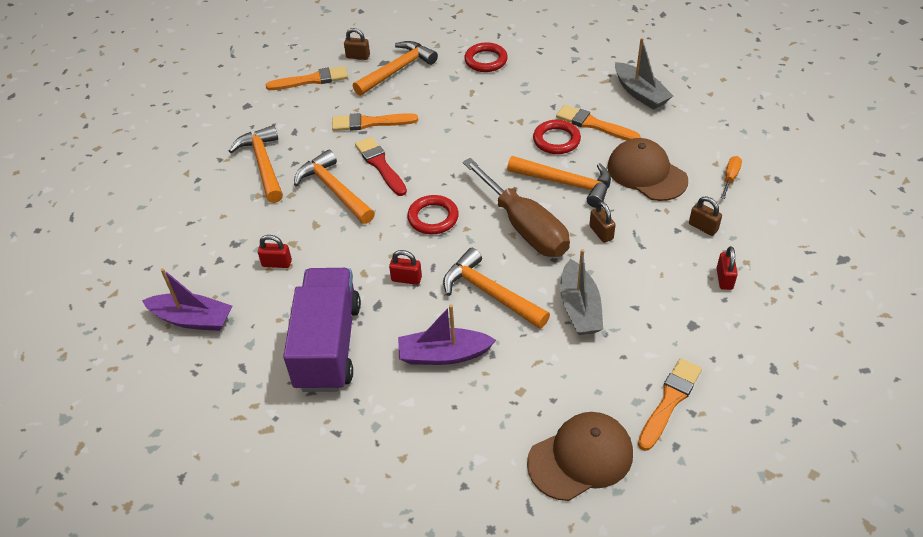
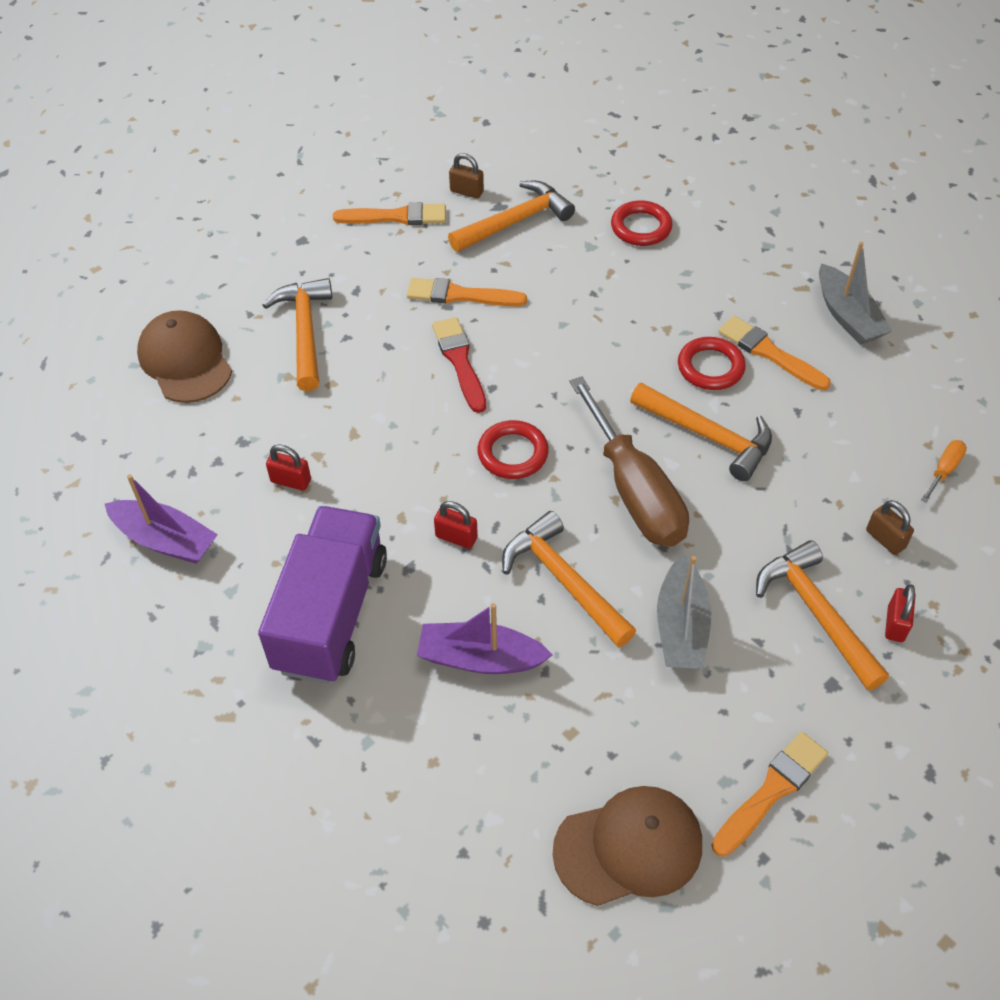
camera: 10 degrees right, 5 degrees up
orange hammer [294,150,375,224] -> orange hammer moved to [756,540,889,691]
brown padlock [589,201,616,243] -> none
brown cap [607,138,688,201] -> brown cap moved to [137,310,232,403]

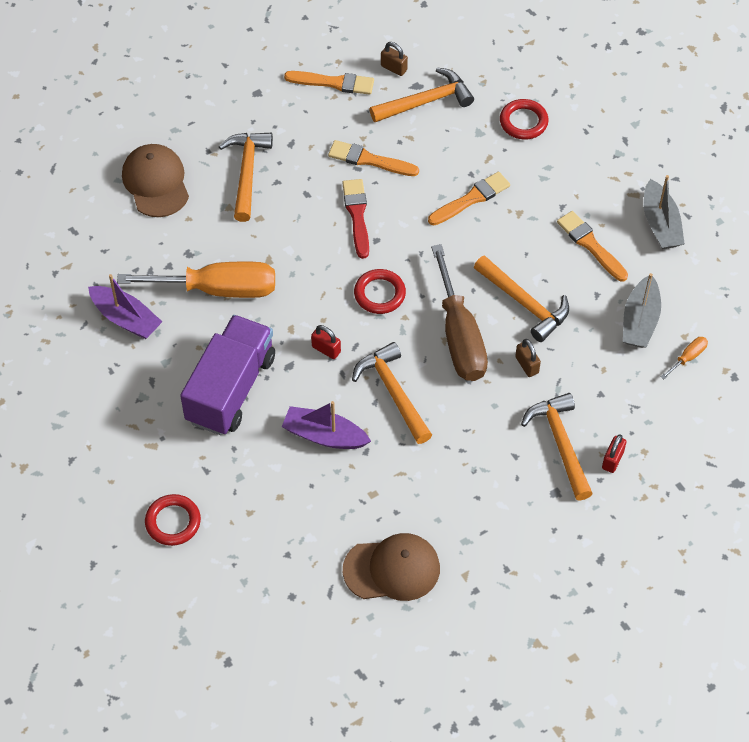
camera: 10 degrees right, 5 degrees up
red padlock [266,445,311,491] -> orange screwdriver [117,262,275,298]
grey boat [657,554,711,669] -> grey boat moved to [623,273,661,348]
red ring [678,337,746,390] -> red ring moved to [145,494,201,546]
orange brush [711,732,828,857] -> orange brush moved to [428,172,510,225]
brown padlock [866,500,914,555] -> brown padlock moved to [515,339,541,377]

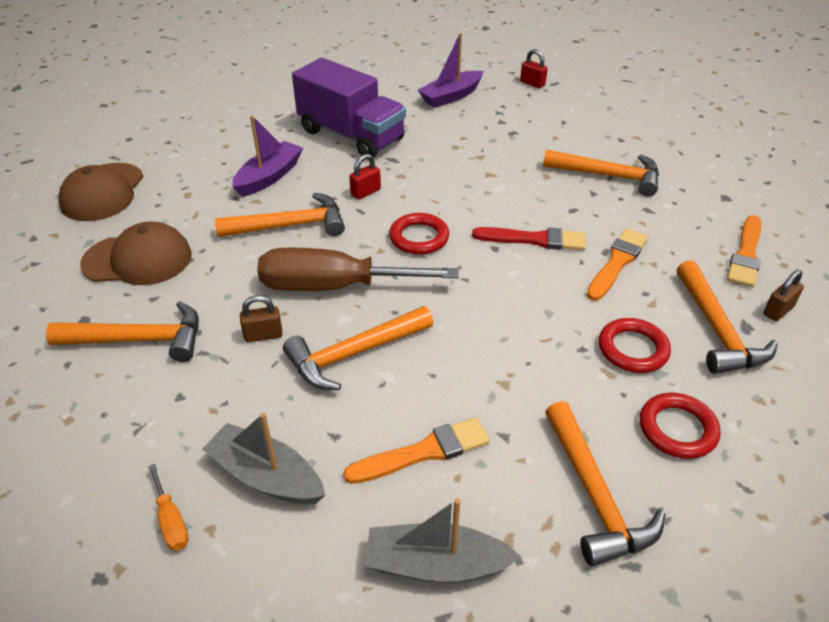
camera: 105 degrees right, 15 degrees down
orange screwdriver [117,262,275,298] -> none
brown cap [122,144,189,217] -> brown cap moved to [80,222,192,285]
red ring [145,494,201,546] -> red ring moved to [599,318,671,373]
orange brush [428,172,510,225] -> none
red padlock [602,434,626,473] -> red padlock moved to [520,49,548,88]
none -> orange hammer [545,401,666,567]

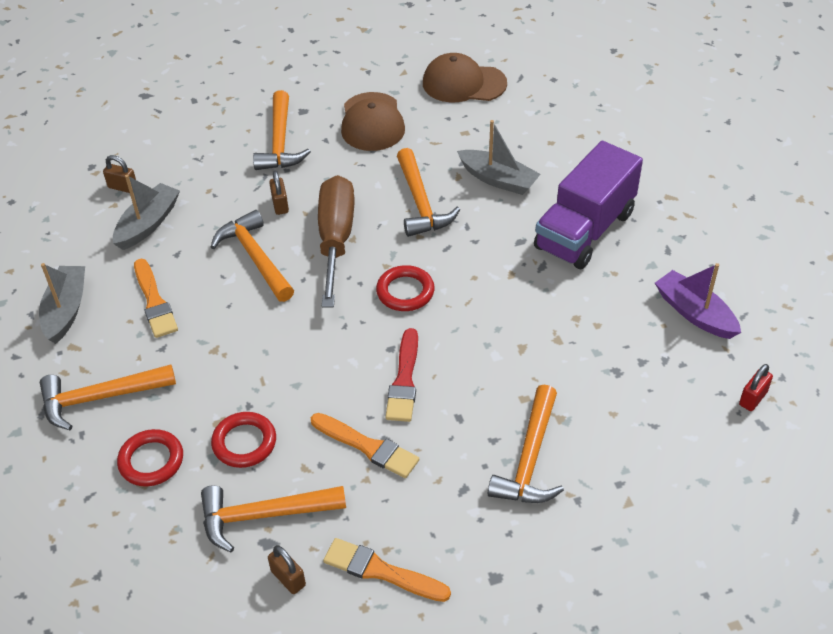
camera: 90 degrees right, 5 degrees up
orange screwdriver [148,464,189,551] -> brown padlock [103,155,136,193]
purple boat [232,115,303,197] -> grey boat [457,120,540,195]
red padlock [349,154,381,200] -> none

